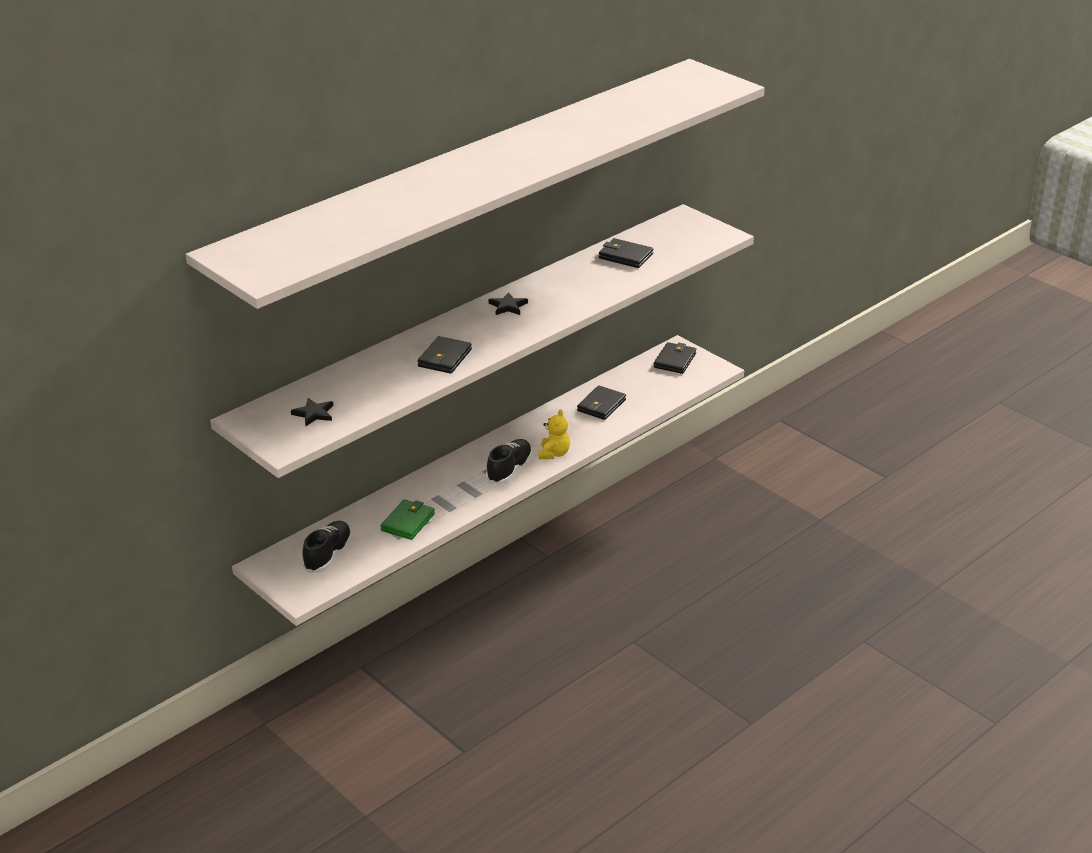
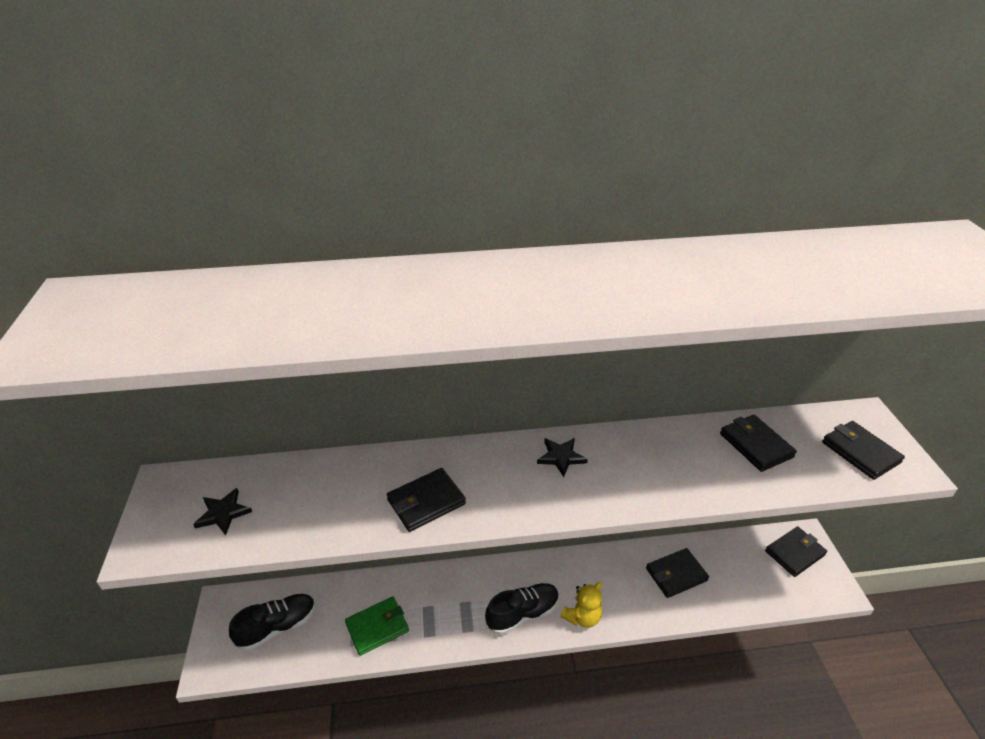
camera: 35 degrees right, 5 degrees up
none -> black wallet [822,421,905,480]

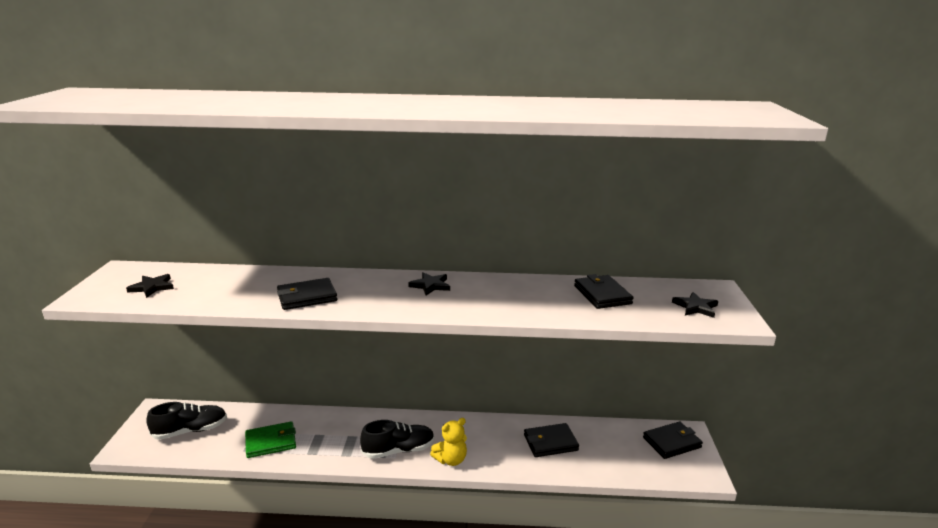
camera: 10 degrees right, 15 degrees down
black wallet [822,421,905,480] -> black star [672,292,718,318]

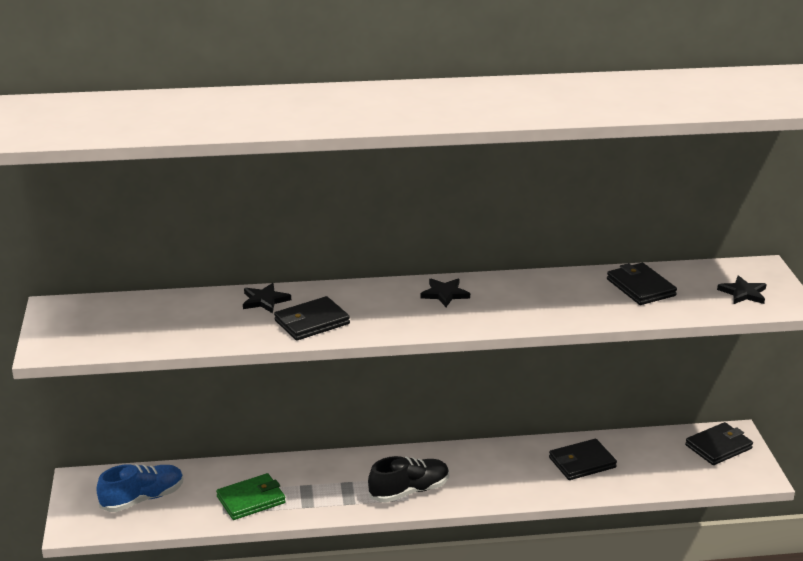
camera: 10 degrees left, 5 degrees up
black star [126,274,174,298] -> black star moved to [243,283,291,313]
black shoe [146,402,227,440] -> blue shoe [96,464,183,512]
yellow teddy bear [430,418,467,466] -> none

